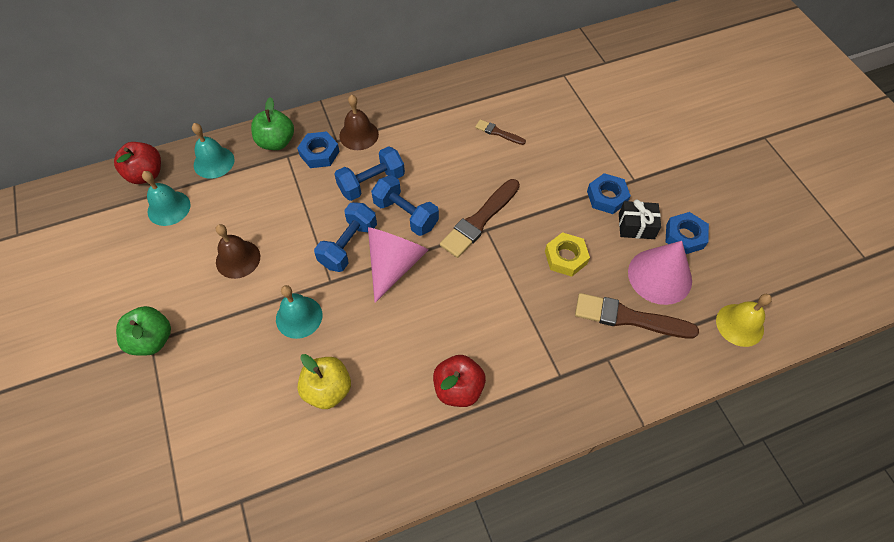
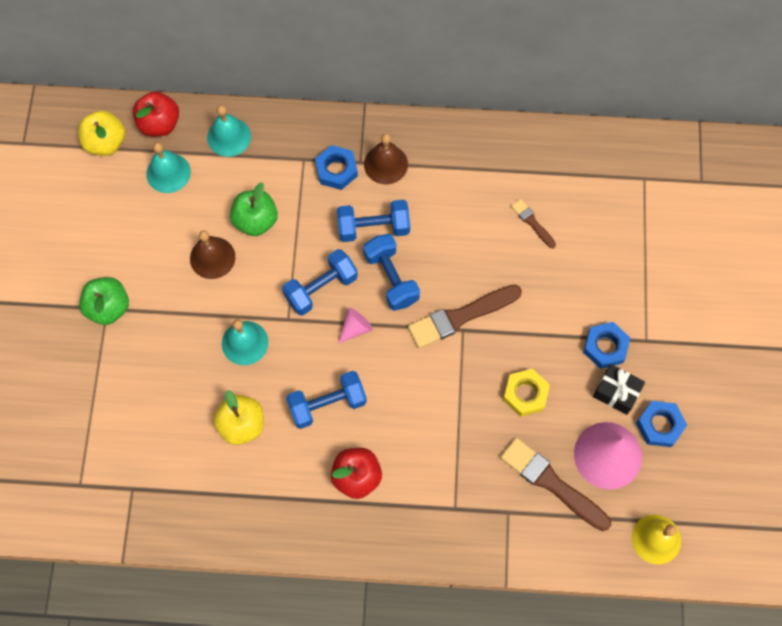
camera: 25 degrees right, 10 degrees up
green apple [251,97,294,150] -> green apple moved to [230,182,278,236]
pink cone [368,227,428,303] -> pink cone [338,308,373,344], size x0.49
none -> yellow apple [78,111,125,156]
none -> blue dumbbell [286,371,367,429]

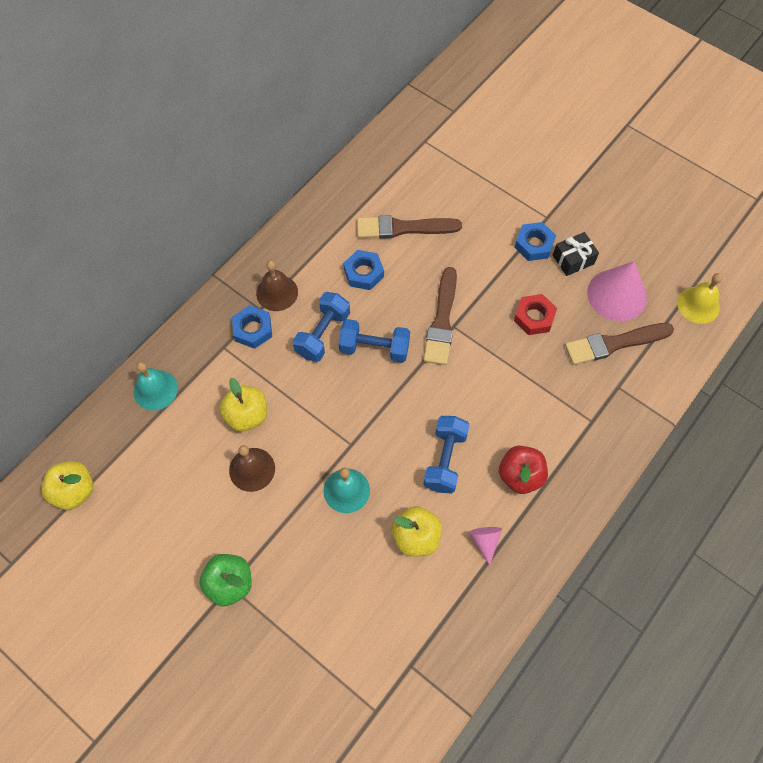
camera: 55 degrees left, 5 degrees down
red apple [133,91,179,136] -> none
turquoise bell [146,142,191,193] -> none
green apple [230,182,278,236] -> yellow apple [219,378,267,432]
blue dumbbell [282,249,358,316] -> none
pink cone [338,308,373,344] -> pink cone moved to [469,527,502,566]
yellow nut [503,369,550,417] -> red nut [514,294,557,335]
brown brush [511,199,556,248] -> brown brush [357,215,462,239], size x1.92
blue nut [636,401,687,447] -> blue nut moved to [343,250,384,290]

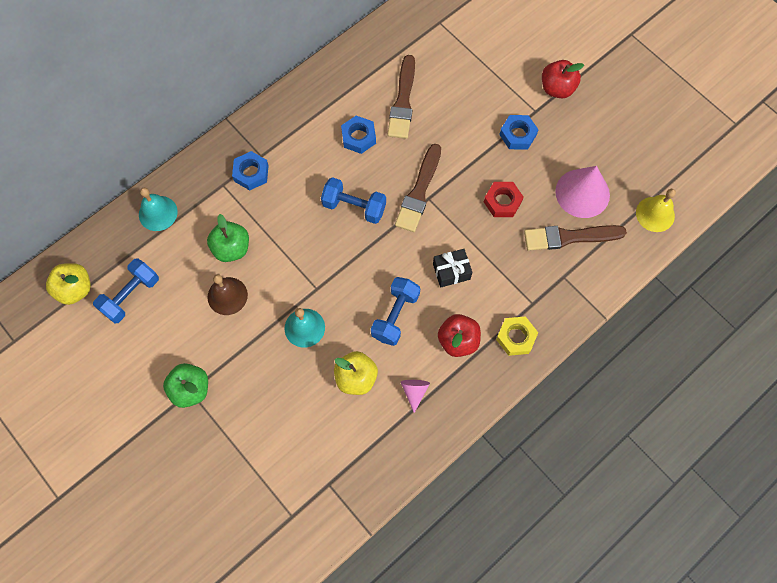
camera: 10 degrees right, 5 degrees up
yellow apple [219,378,267,432] -> green apple [207,214,249,262]
brown bell [256,260,298,311] -> none
blue dumbbell [293,292,350,362] -> blue dumbbell moved to [93,258,159,324]
brown brush [357,215,462,239] -> brown brush turned 90 degrees counterclockwise [387,55,415,139]
black gift [553,232,599,276] -> black gift moved to [433,249,472,287]
none -> yellow nut [496,316,538,356]
none -> red apple [542,60,584,98]

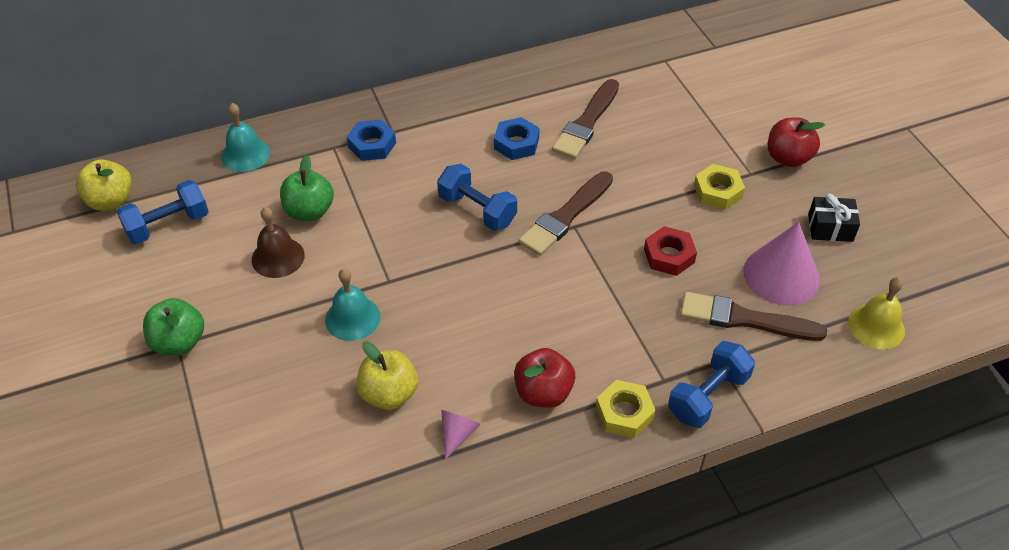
camera: 20 degrees right, 20 degrees down
blue dumbbell [371,277,420,346] -> blue dumbbell moved to [668,341,755,428]
black gift [433,249,472,287] -> black gift moved to [808,194,860,242]
blue nut [499,115,538,150] -> yellow nut [694,164,745,210]

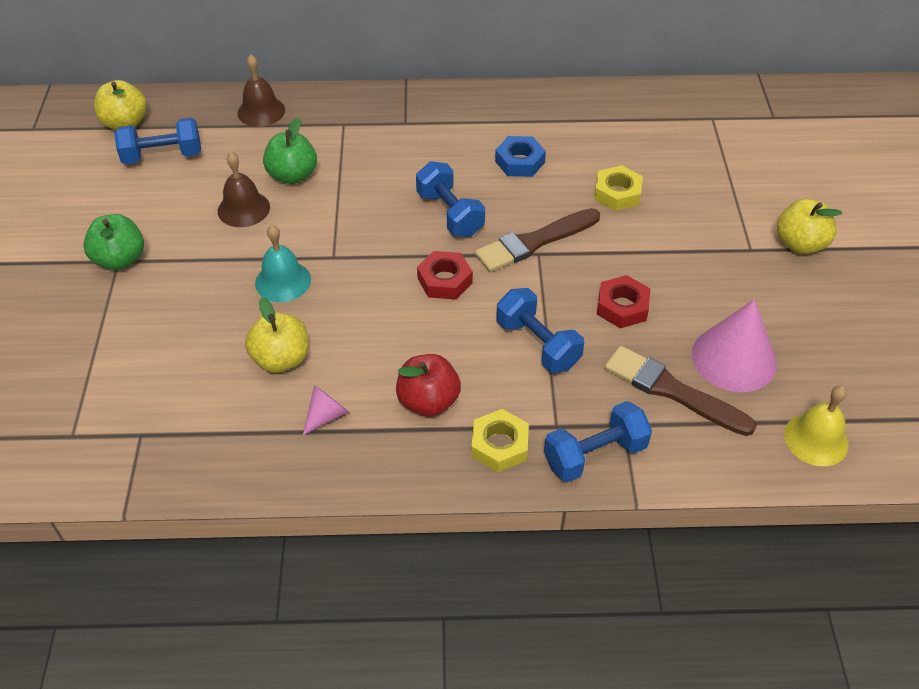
camera: 20 degrees right, 0 degrees up
turquoise bell [221,103,270,172] -> brown bell [237,54,285,127]
blue nut [347,119,396,161] -> none
brown brush [552,79,619,159] -> none
yellow nut [694,164,745,210] -> yellow nut moved to [594,165,643,211]
red apple [768,118,825,167] -> yellow apple [777,199,842,254]
black gift [808,194,860,242] -> none
none -> red nut [417,251,473,300]
none -> blue dumbbell [496,288,584,373]

